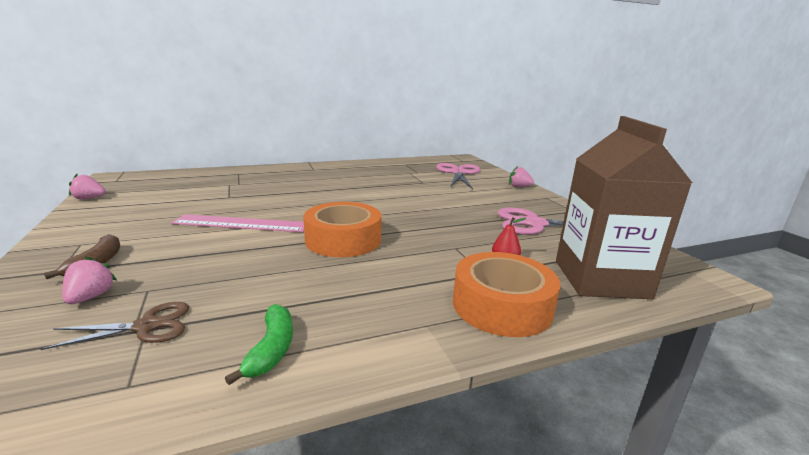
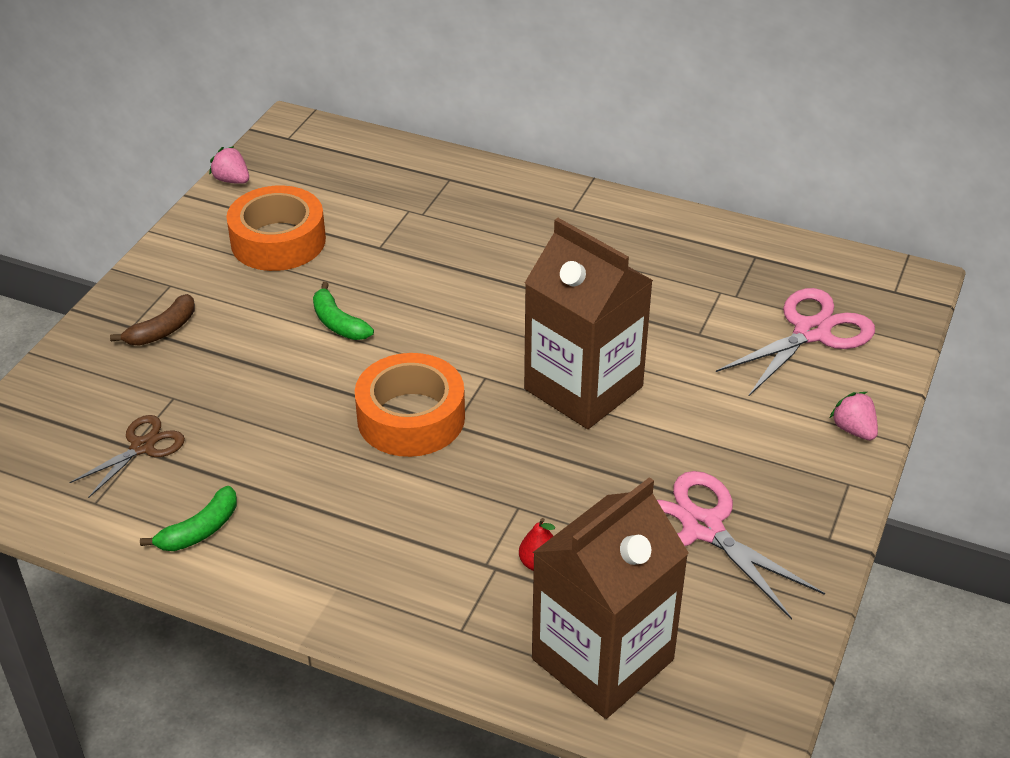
camera: 45 degrees right, 20 degrees up
brown scissors [41,302,189,350] -> brown scissors turned 75 degrees counterclockwise [69,415,185,498]
pink strawberry [62,256,117,304] -> none
pink ruler [172,214,304,232] -> green banana [313,282,374,340]
orange tape [453,252,560,337] -> orange tape moved to [226,186,326,271]
none -> brown carton [524,218,653,429]

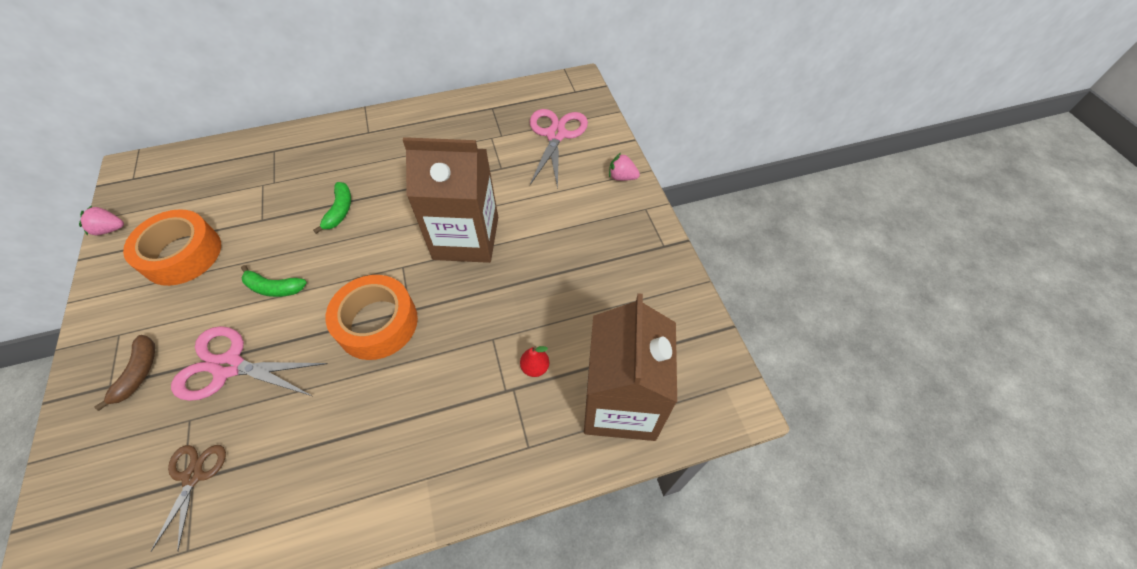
camera: 40 degrees left, 15 degrees up
green banana [140,486,237,551] -> green banana moved to [313,182,351,234]
pink scissors [657,471,825,620] -> pink scissors moved to [171,326,328,401]

